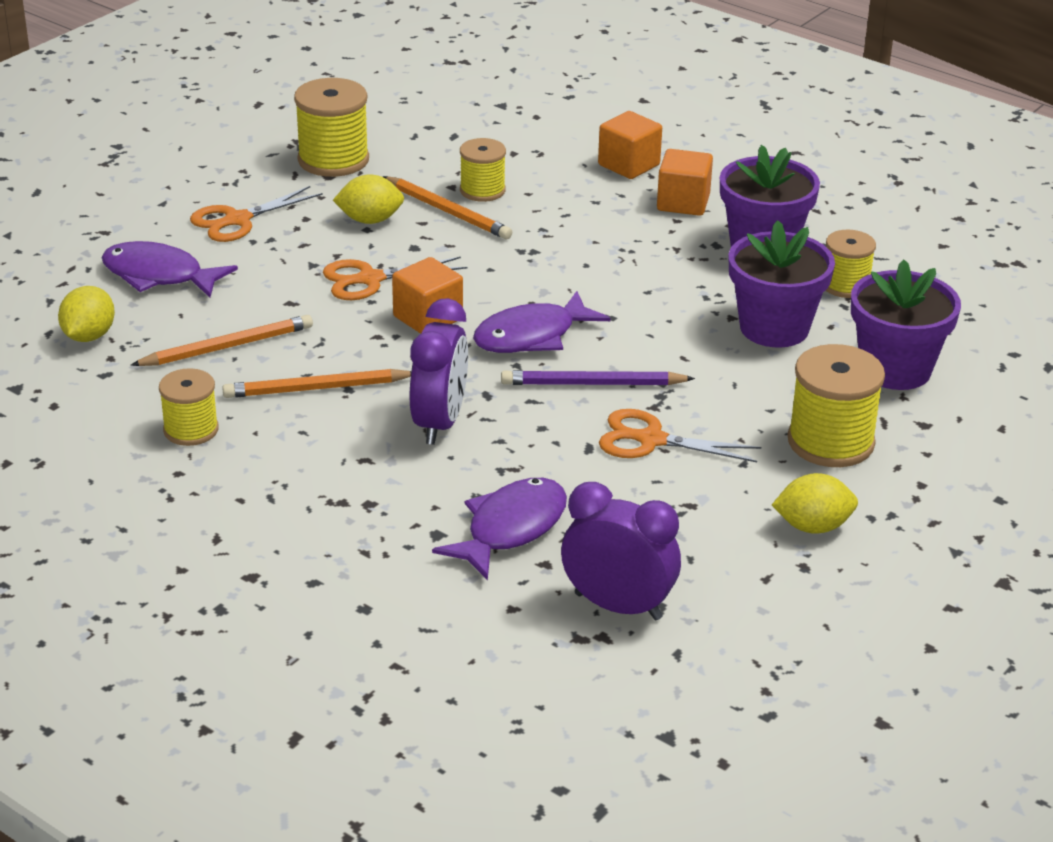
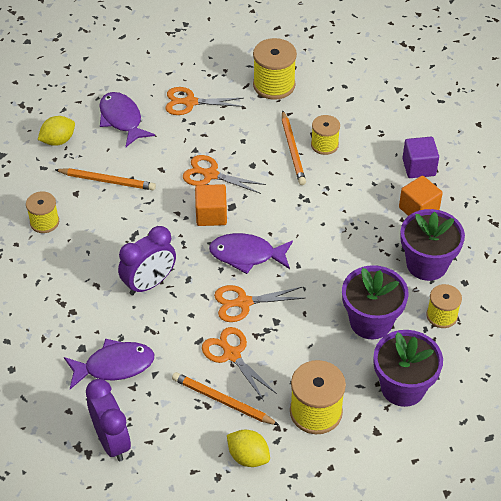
camera: 40 degrees right, 15 degrees up
orange pencil [222,369,411,398] -> orange pencil moved to [172,372,279,425]
yellow lemon [333,174,404,224] -> none
purple pencil [501,370,695,385] -> orange scissors [214,285,305,322]
orange cube [598,111,662,179] -> purple cube [402,137,439,178]

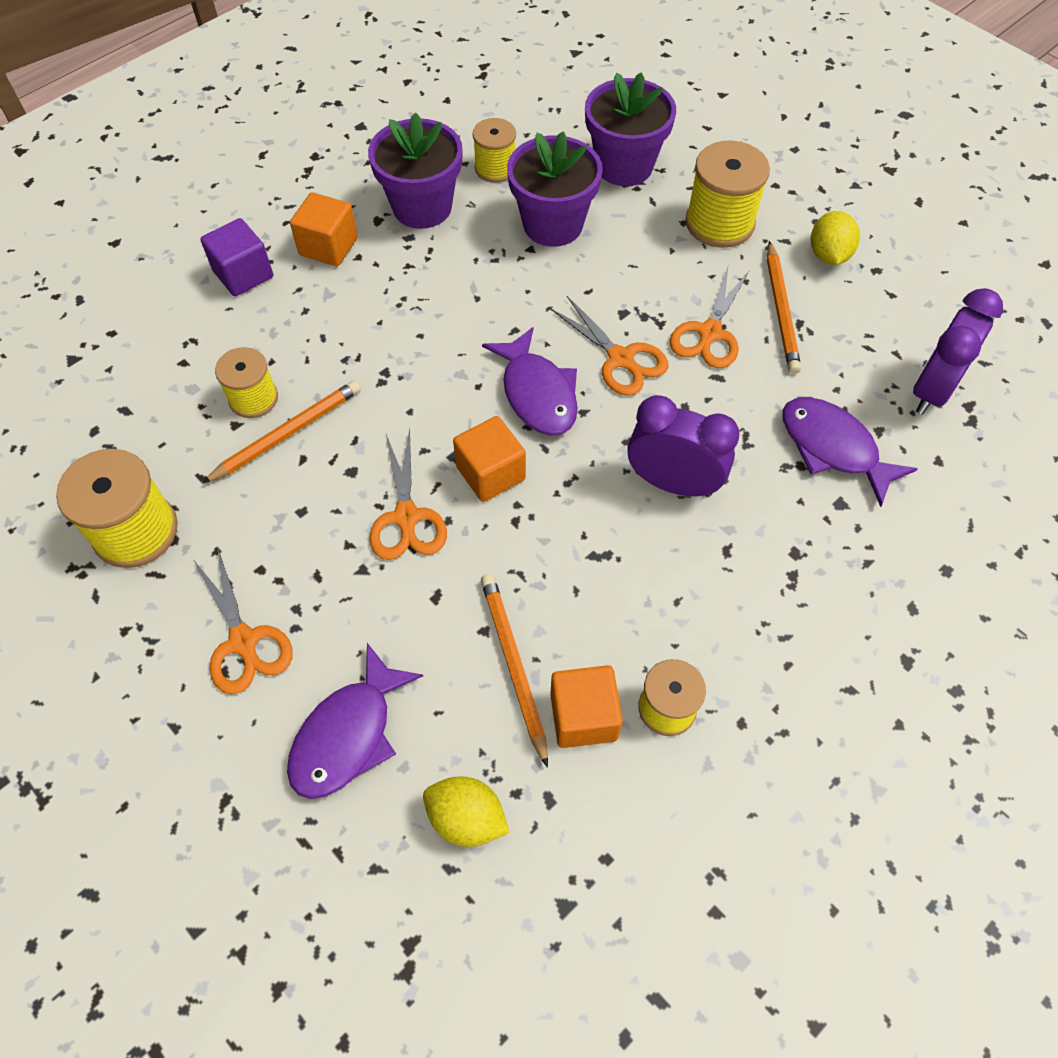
camera: 120 degrees left, 10 degrees up
none -> orange cube [550,665,623,748]

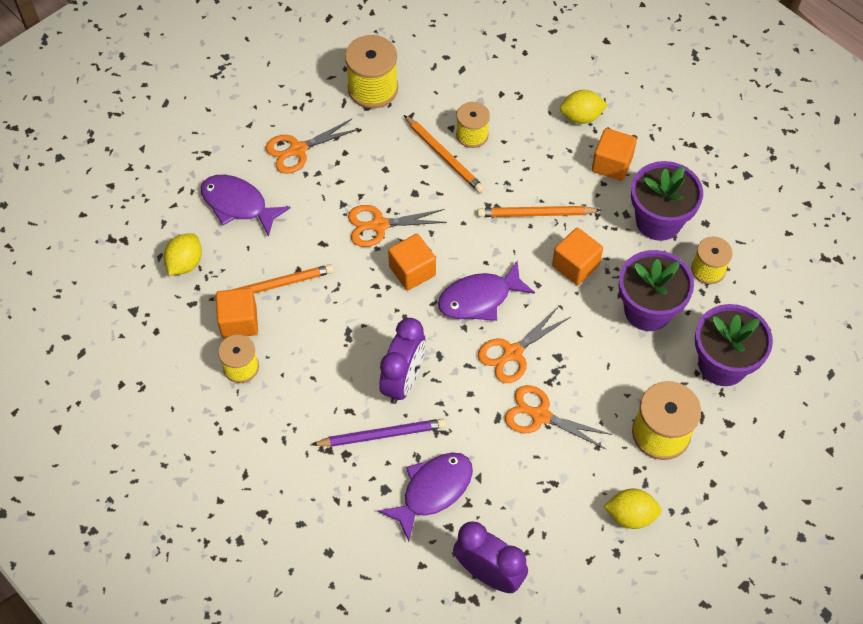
camera: 90 degrees right, 0 degrees up
purple cube [200,218,273,296] -> yellow lemon [560,90,608,124]
orange pencil [767,241,801,374] -> orange pencil moved to [477,206,601,217]
none -> purple pencil [311,418,446,447]
none -> orange cube [552,228,603,285]

